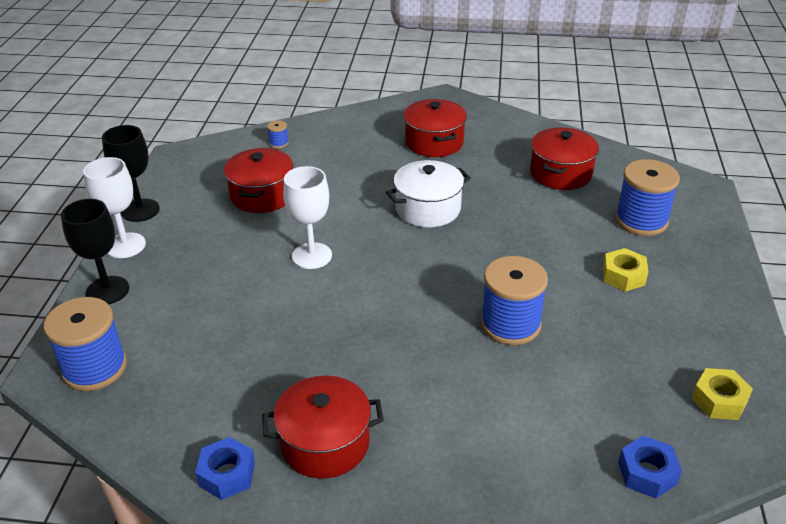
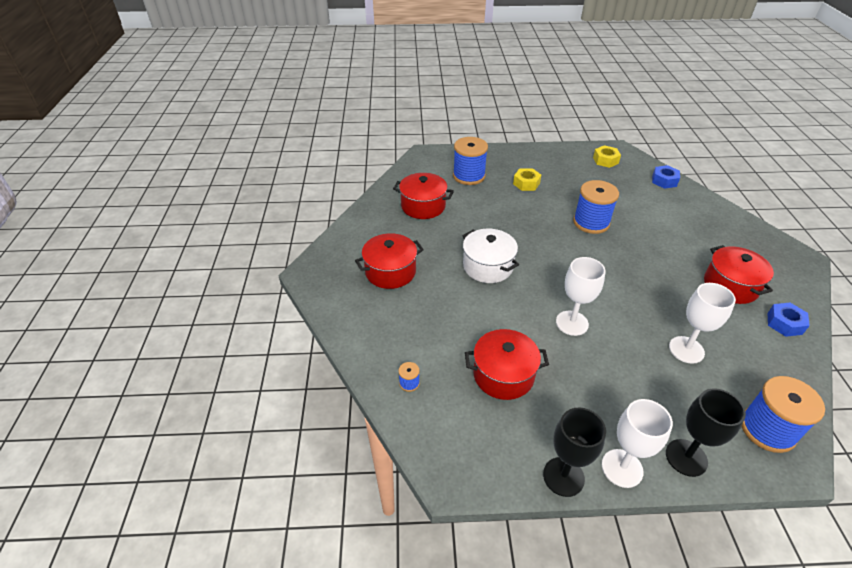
camera: 100 degrees left, 5 degrees up
none -> white goblet [669,283,736,364]

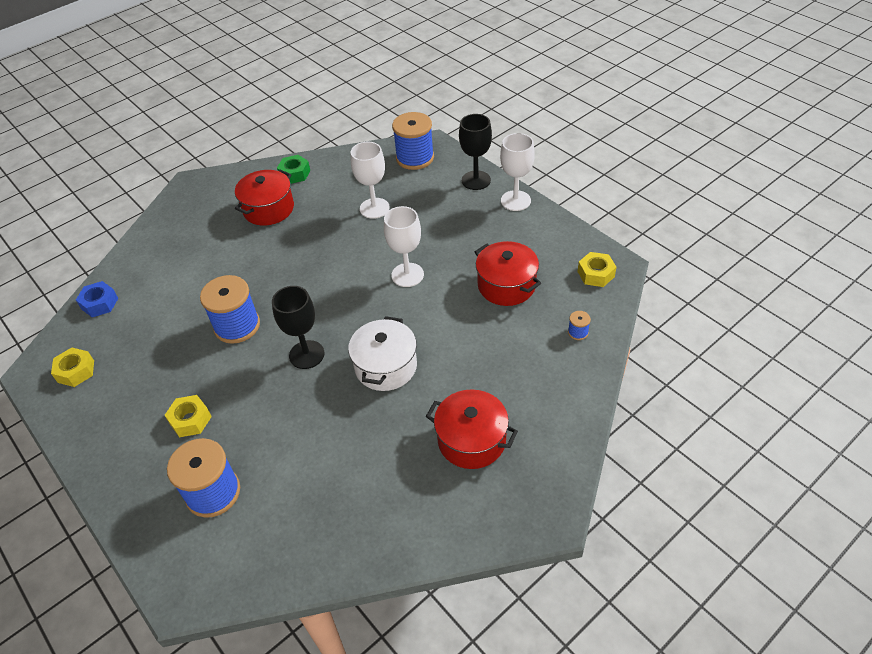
camera: 125 degrees left, 5 degrees up
red pot [393,173,454,219] -> none
black goblet [543,407,606,497] -> black goblet moved to [272,286,324,369]
blue nut [768,303,810,337] -> green nut [277,155,310,184]
none -> yellow nut [577,252,616,287]

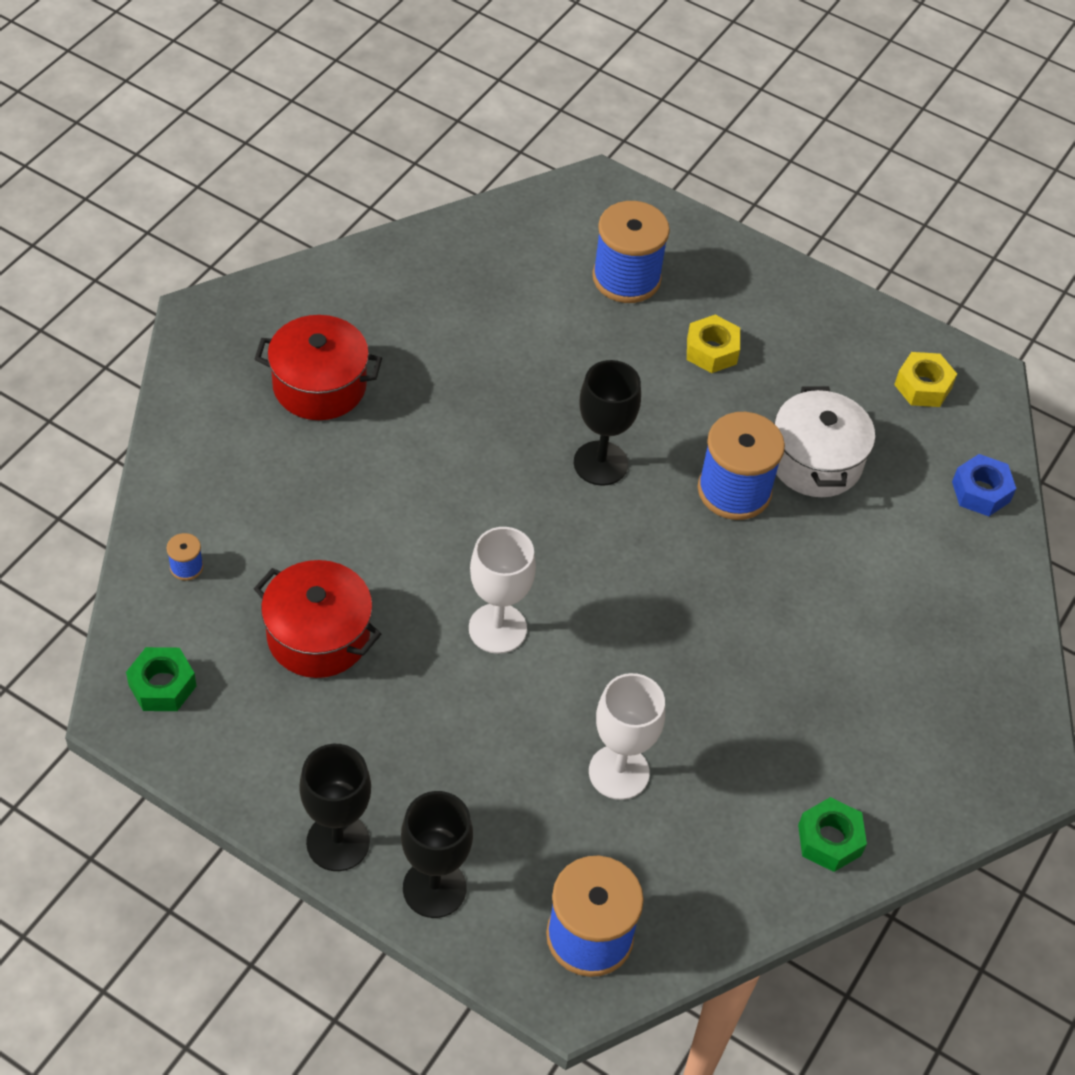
camera: 155 degrees right, 5 degrees up
red pot [235,170,294,226] -> none
white pot [348,316,417,391] -> white pot moved to [774,386,875,497]
white goblet [500,133,535,211] -> black goblet [299,744,371,871]
yellow nut [577,252,616,287] -> green nut [126,647,197,711]

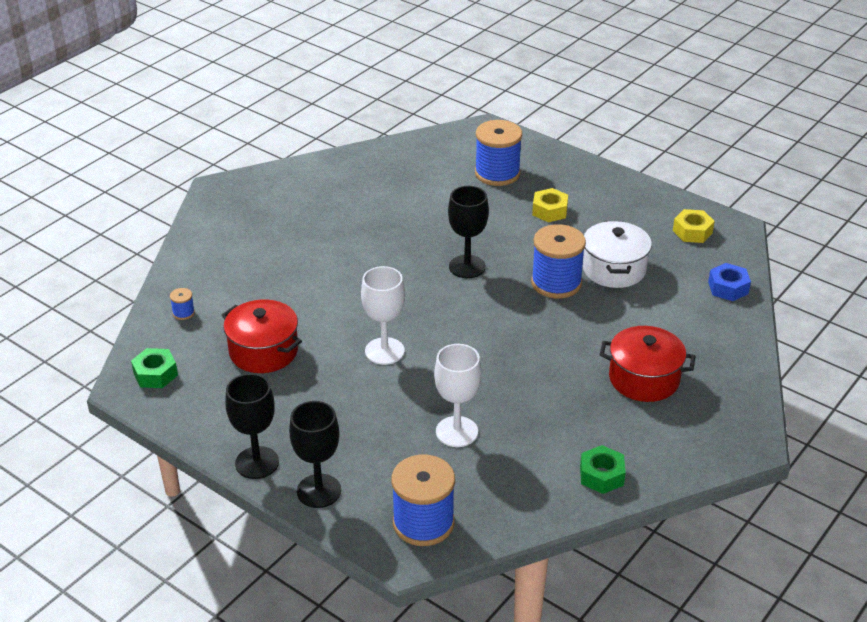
camera: 10 degrees right, 15 degrees down
red pot [255,315,382,420] -> red pot moved to [599,326,695,402]

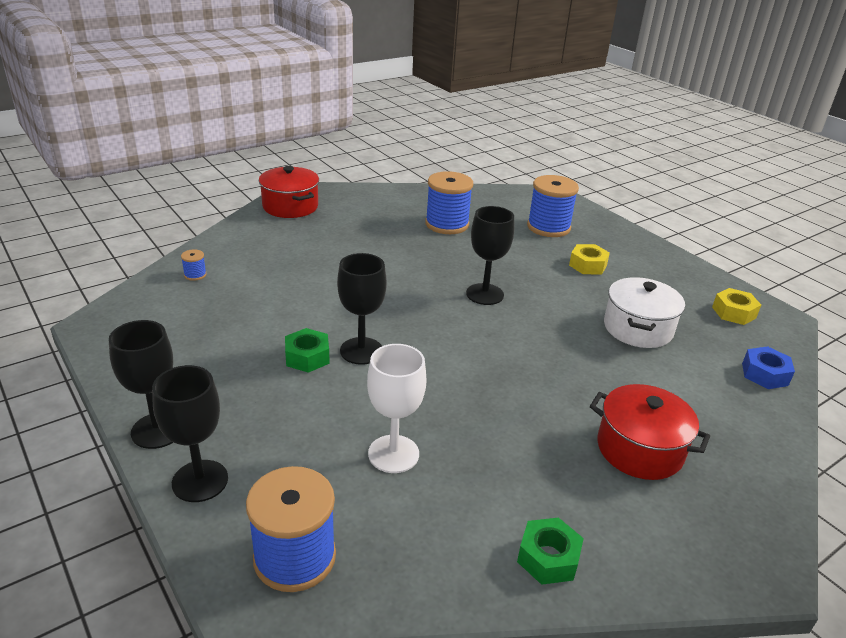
camera: 15 degrees right, 5 degrees down
green nut [131,348,178,388] -> green nut moved to [285,328,330,373]
red pot [222,299,302,373] -> red pot moved to [259,166,319,218]
white goblet [361,266,405,365] -> black goblet [337,253,387,365]
blue spool [531,224,586,298] -> blue spool moved to [425,171,473,234]

